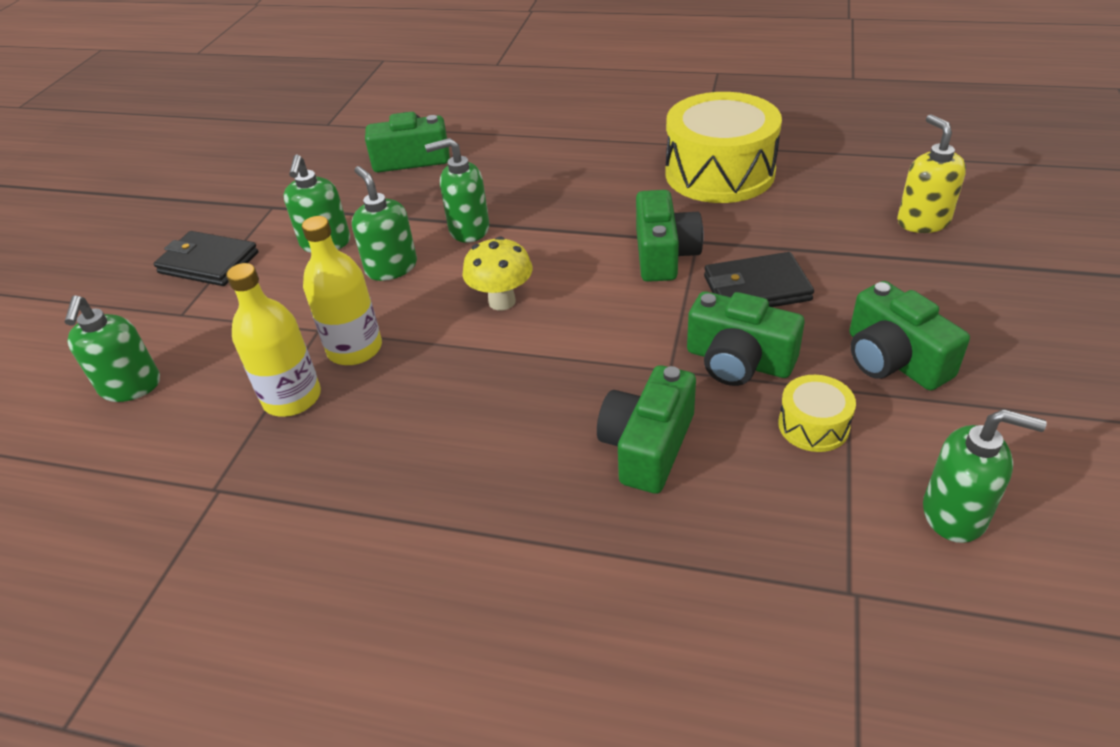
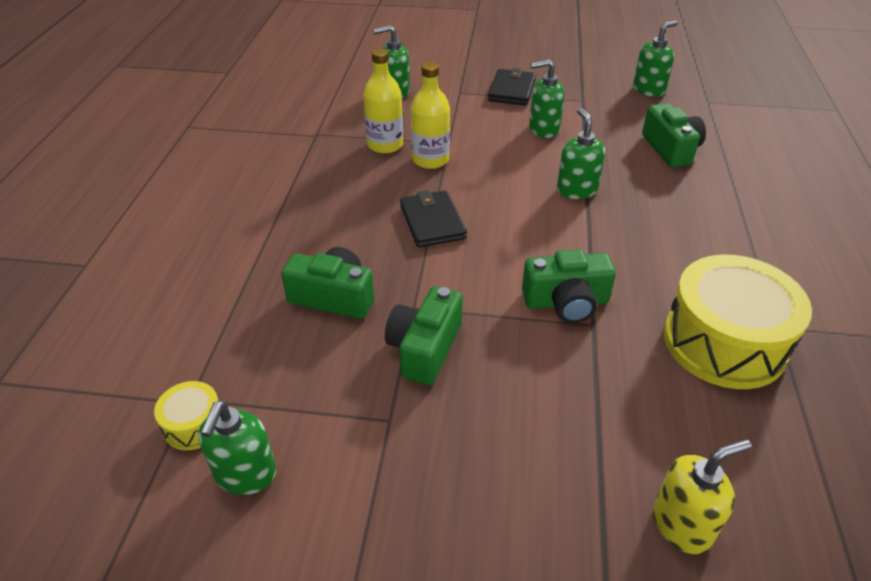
camera: 80 degrees right, 0 degrees up
green soap dispenser [352,166,417,281] -> green soap dispenser moved to [633,21,677,97]
yellow mushroom [462,236,532,310] -> none
black wallet [704,252,814,307] -> black wallet moved to [400,190,467,247]
yellow drum [778,375,856,452] -> yellow drum moved to [154,381,218,450]
green camera [849,281,970,390] -> none

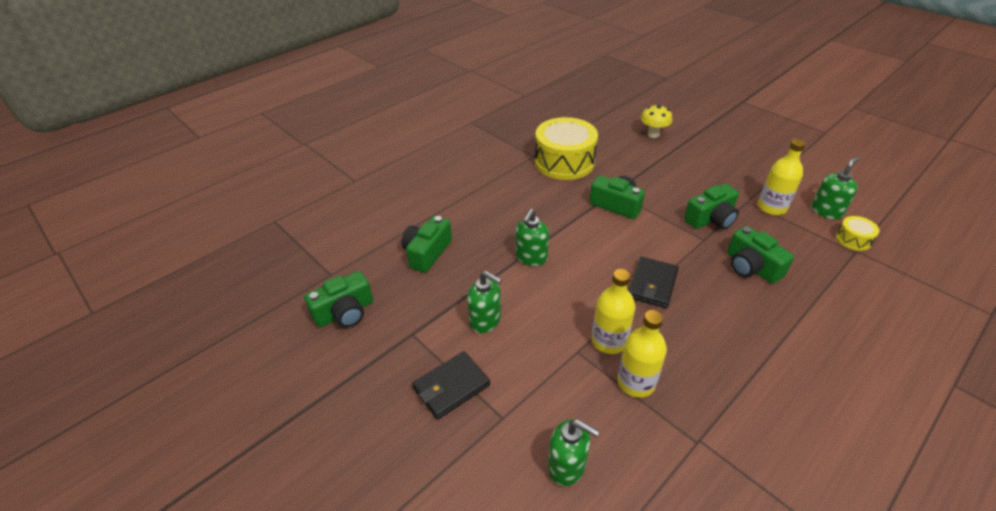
camera: 140 degrees left, 0 degrees up
green soap dispenser [633,21,677,97] -> green camera [304,271,373,328]
yellow soap dispenser [653,439,752,554] -> yellow mushroom [641,104,673,138]
none -> yellow bottle [758,139,806,215]

